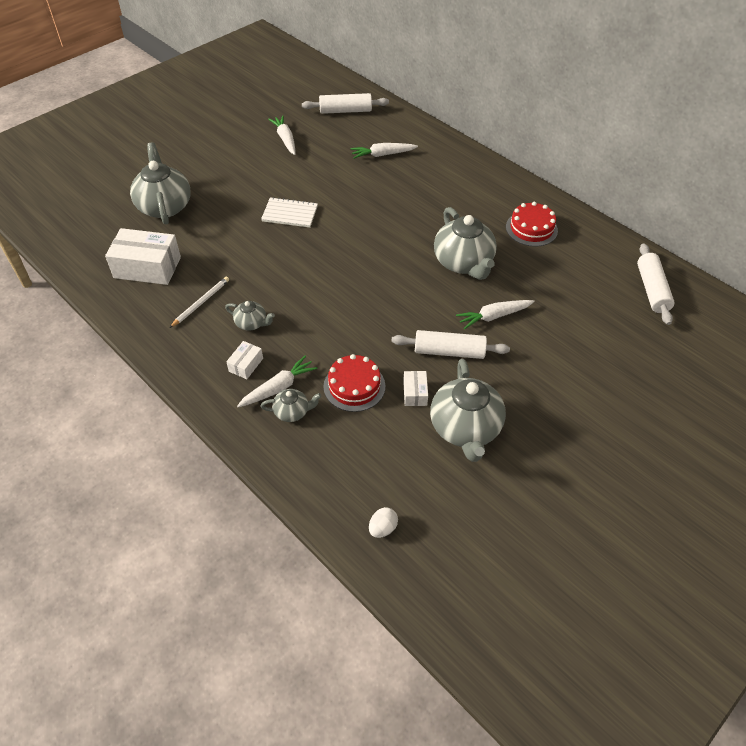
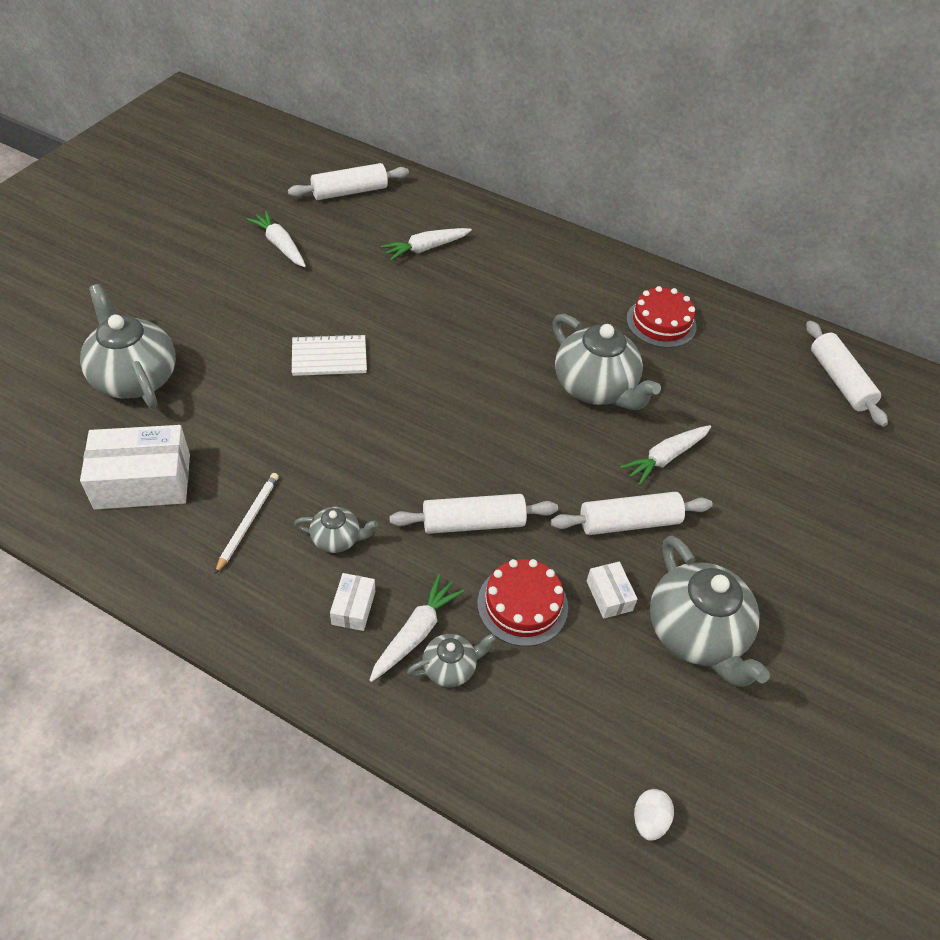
camera: 20 degrees left, 0 degrees up
none -> white rolling pin [389,494,558,534]

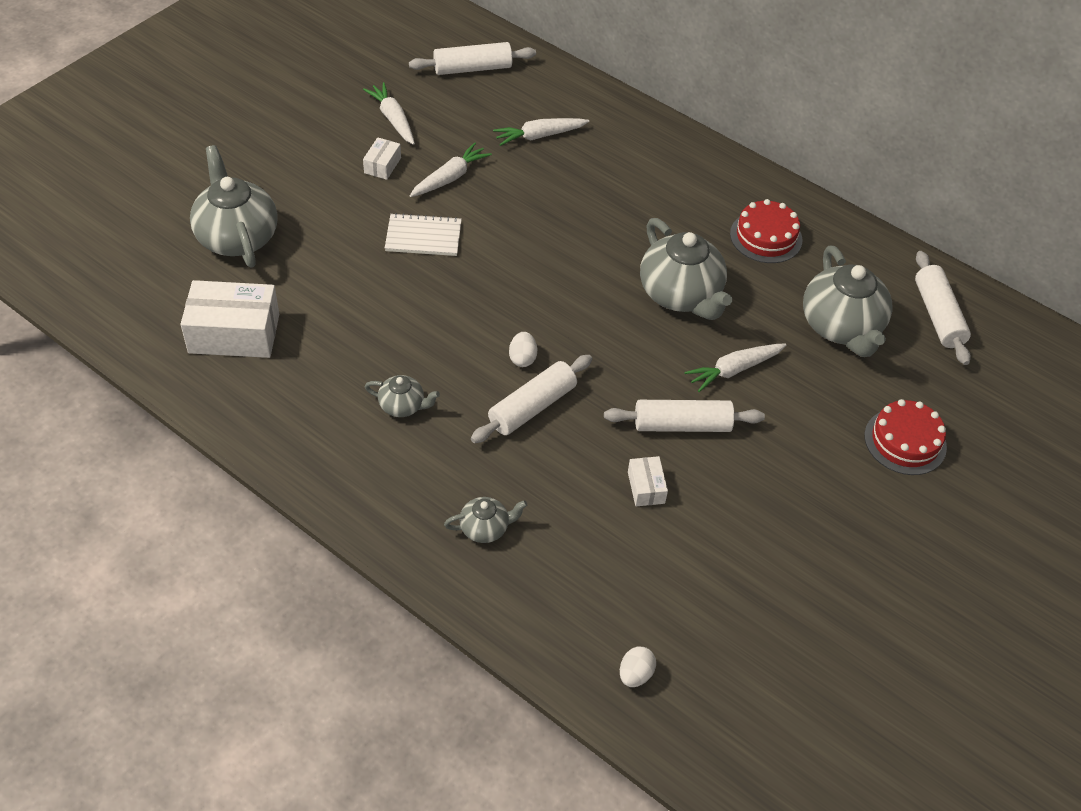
camera: 10 degrees right, 0 degrees up
white pencil [215,473,279,574] -> none
white box [330,573,375,631] -> white box moved to [363,137,401,180]
white carrot [369,574,464,682] -> white carrot moved to [410,142,492,197]
white rolling pin [389,494,558,534] -> white rolling pin turned 45 degrees counterclockwise [471,355,592,443]
red cake [477,559,568,646] -> red cake moved to [864,399,947,475]
grey teapot [650,535,770,687] -> grey teapot moved to [803,246,892,357]
none -> white egg [509,332,537,367]

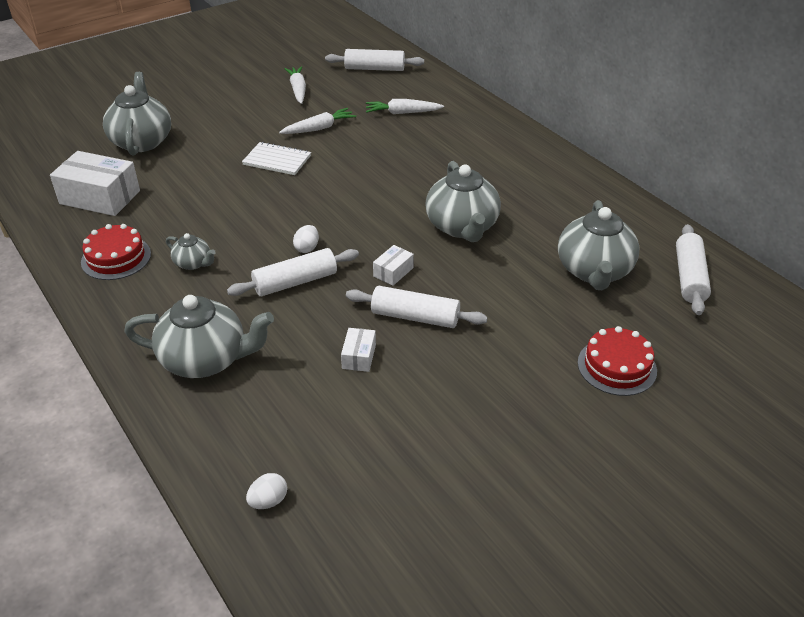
camera: 20 degrees right, 10 degrees down
white box [363,137,401,180] -> white box moved to [373,245,414,286]
grey teapot [444,497,527,543] -> grey teapot [124,295,274,378], size x2.03
white carrot [684,344,786,392] -> none
red cake [730,199,802,263] -> red cake moved to [81,224,151,280]

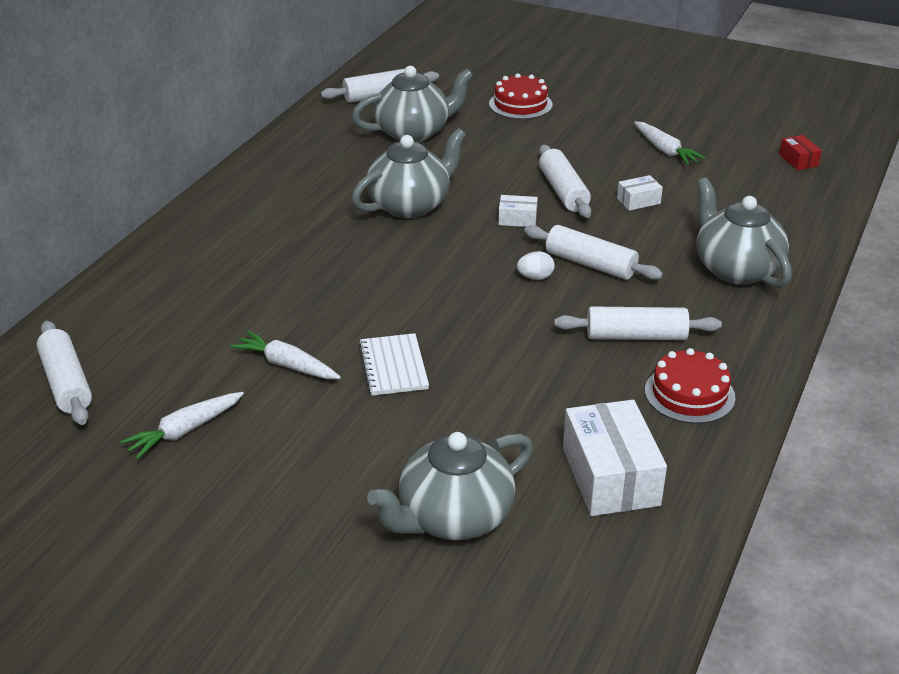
camera: 120 degrees left, 5 degrees down
grey teapot [166,233,216,270] -> white rolling pin [554,306,722,340]
white egg [246,473,287,509] -> none
white carrot [366,99,444,114] -> white carrot moved to [634,121,706,165]
none -> red box [779,135,822,170]

